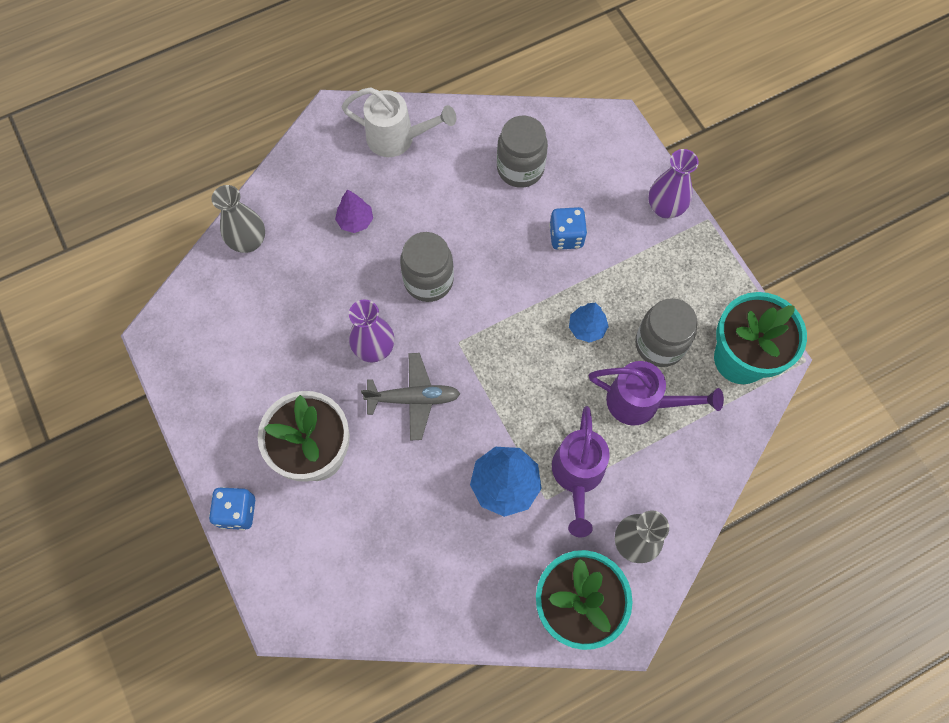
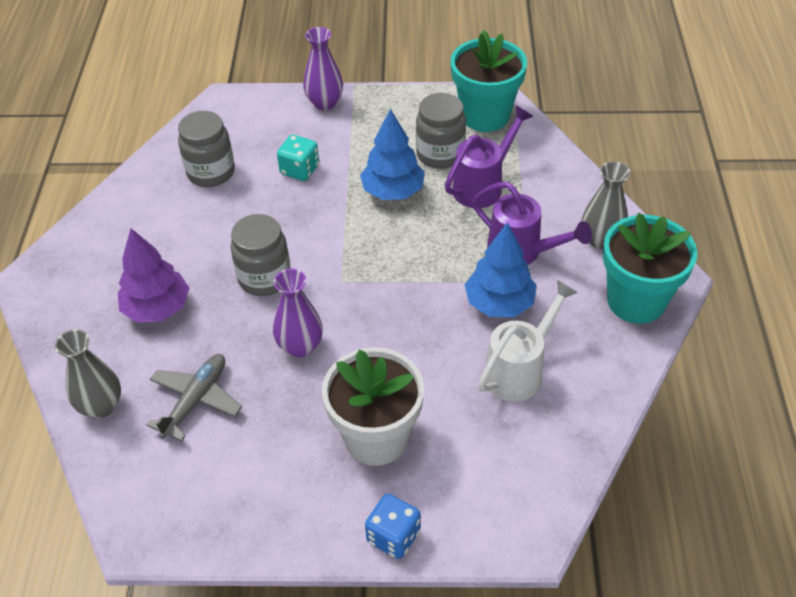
camera: 60 degrees left, 20 degrees down
purple tree [335,189,373,233] -> purple tree [118,229,189,323], size x1.67
white watering can [342,87,456,157] -> white watering can moved to [478,280,578,402]
grey plane [361,353,460,440] -> grey plane moved to [147,354,242,441]
blue dice [549,207,587,250] -> turquoise dice [277,135,319,181]
blue tree [569,303,609,343] -> blue tree [360,109,425,200], size x1.67

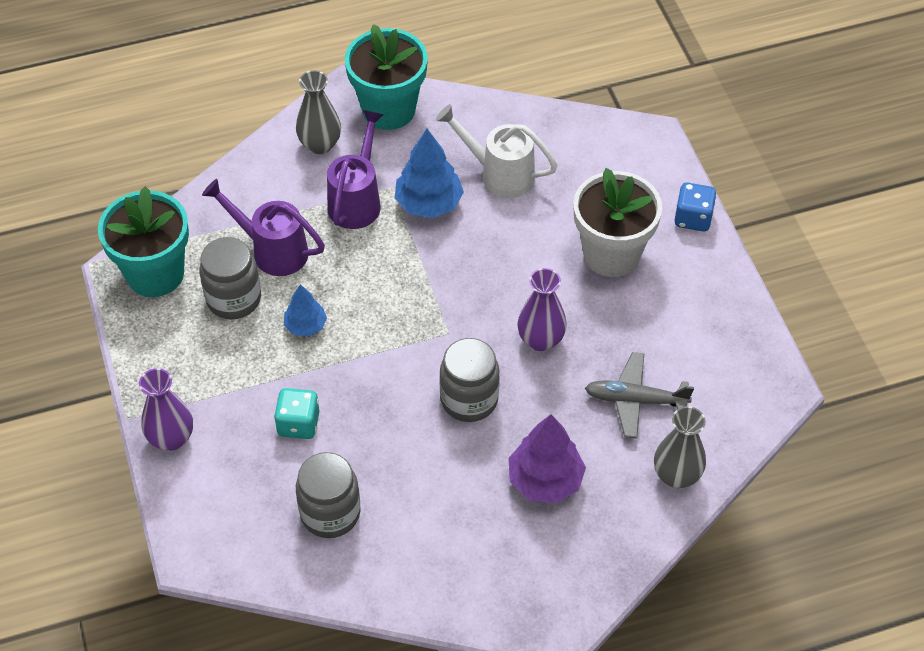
camera: 110 degrees left, 5 degrees up
blue tree [360,109,425,200] -> blue tree [284,284,327,337], size x0.60

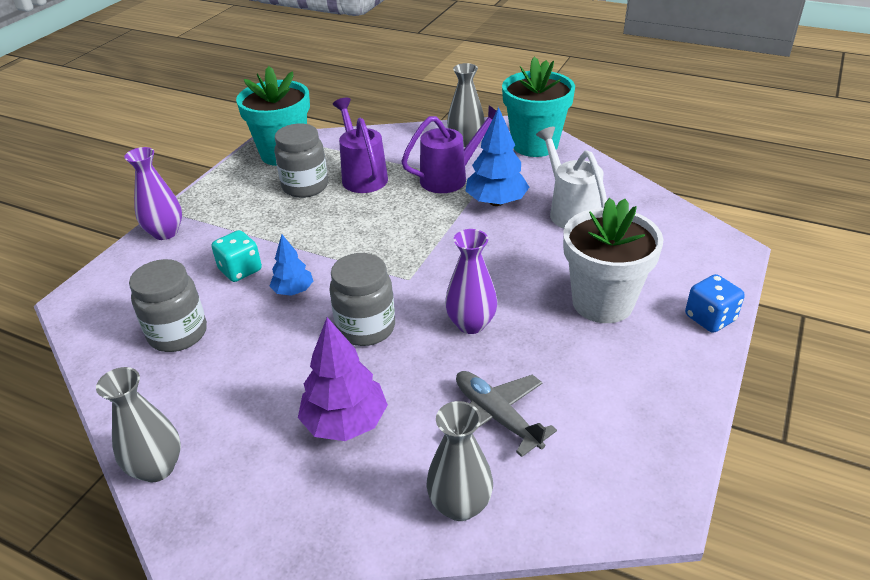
camera: 45 degrees right, 15 degrees down
blue tree [284,284,327,337] -> blue tree moved to [270,234,313,296]
none -> grey vase [96,367,181,482]

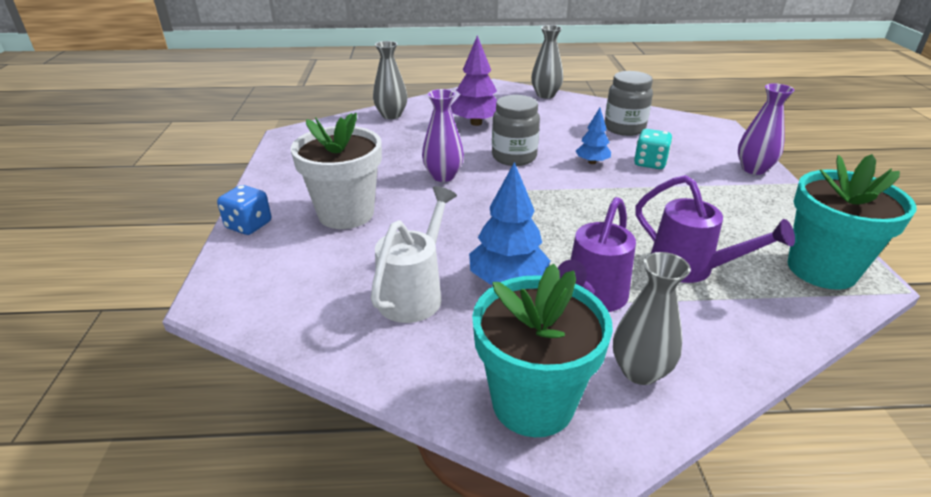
camera: 150 degrees right, 5 degrees down
grey jar [274,124,328,198] -> none
grey plane [456,371,557,457] -> none
white watering can [536,127,607,229] -> white watering can turned 105 degrees counterclockwise [371,186,457,323]

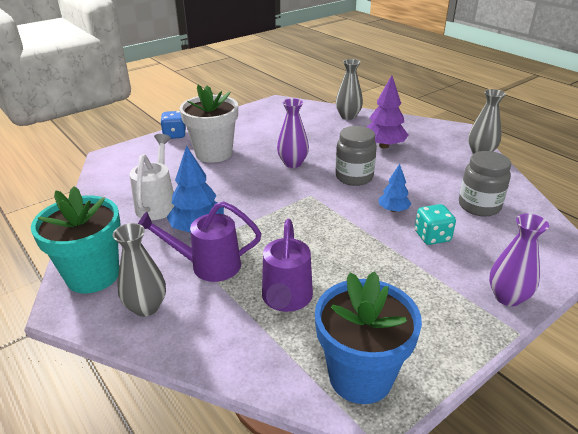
camera: 55 degrees right, 0 degrees up
white watering can [371,186,457,323] -> white watering can turned 75 degrees counterclockwise [130,134,175,220]
turquoise flower pot [788,154,917,290] -> blue flower pot [315,272,422,404]

